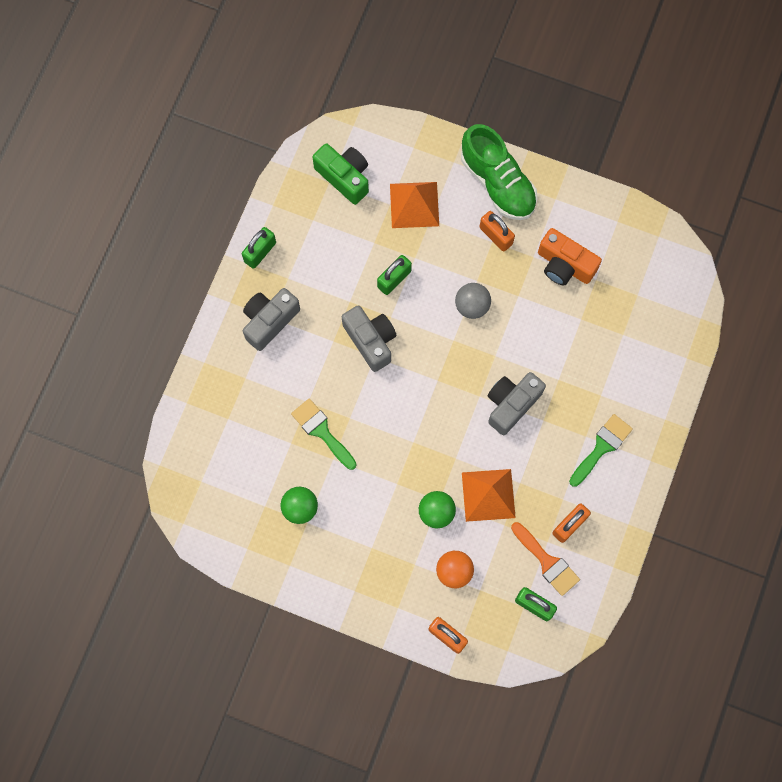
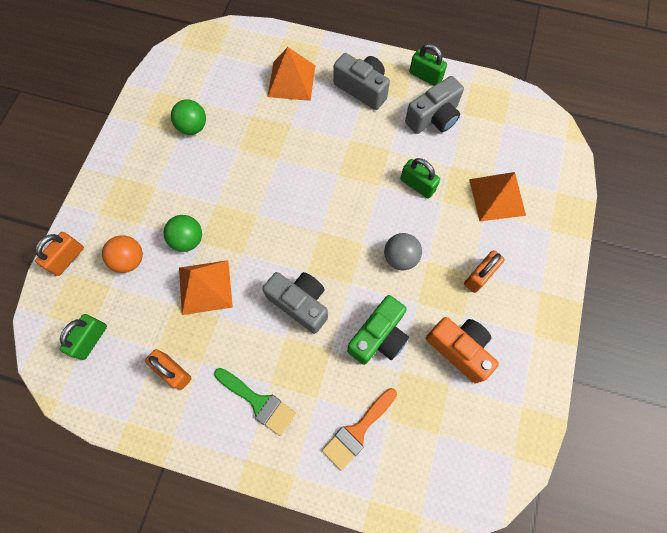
camera: 85 degrees right, 5 degrees down
green brush [291,399,357,470] -> none
green camera [313,143,369,205] -> green camera moved to [347,295,409,365]
grey camera [342,305,397,372] -> grey camera moved to [405,76,464,134]
green shoe [461,124,537,220] -> none
orange brush [511,522,580,596] -> orange brush moved to [322,388,397,471]
orange camera [538,228,602,286] -> orange camera turned 105 degrees clockwise [426,317,499,384]
none -> orange pyramid [268,47,316,101]

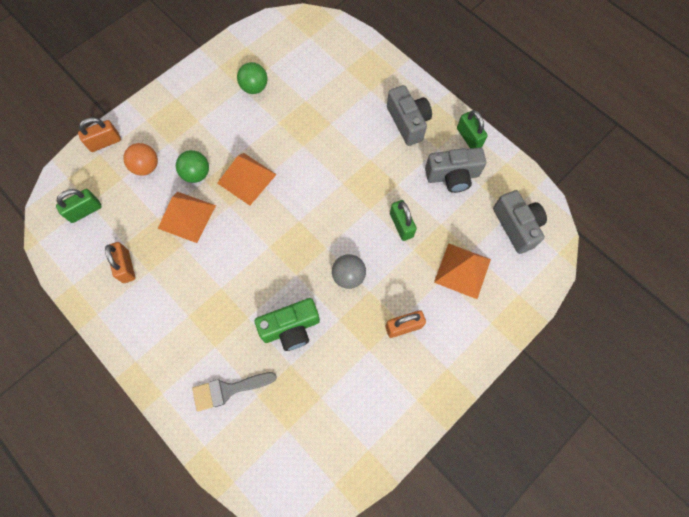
camera: 30 degrees right, 0 degrees up
green brush [214,368,296,436] -> none
grey camera [262,272,328,334] -> grey camera moved to [493,190,547,254]
orange pyramid [268,47,316,101] -> orange pyramid moved to [217,153,277,206]
orange brush [322,388,397,471] -> grey brush [192,372,277,412]
orange camera [426,317,499,384] -> none

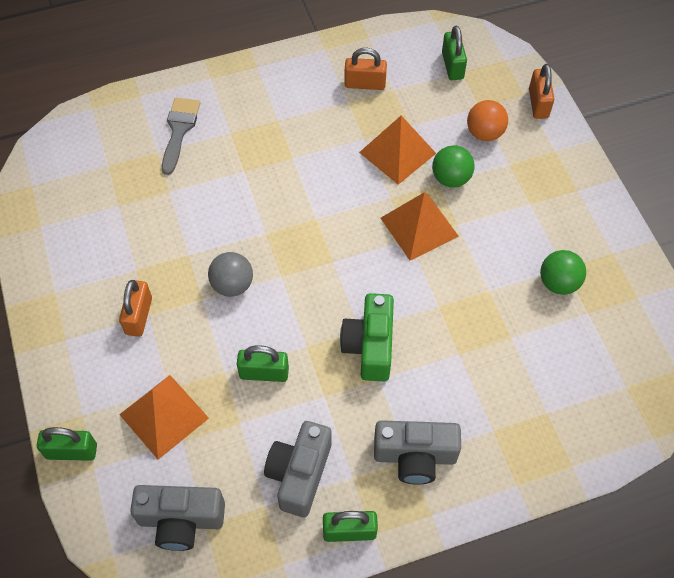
camera: 115 degrees right, 10 degrees down
green camera [255,298,320,351] -> green camera moved to [340,293,394,382]
none -> green padlock [37,427,97,461]

